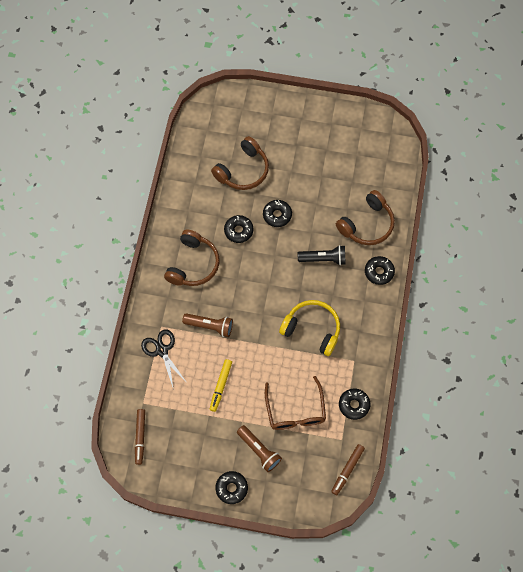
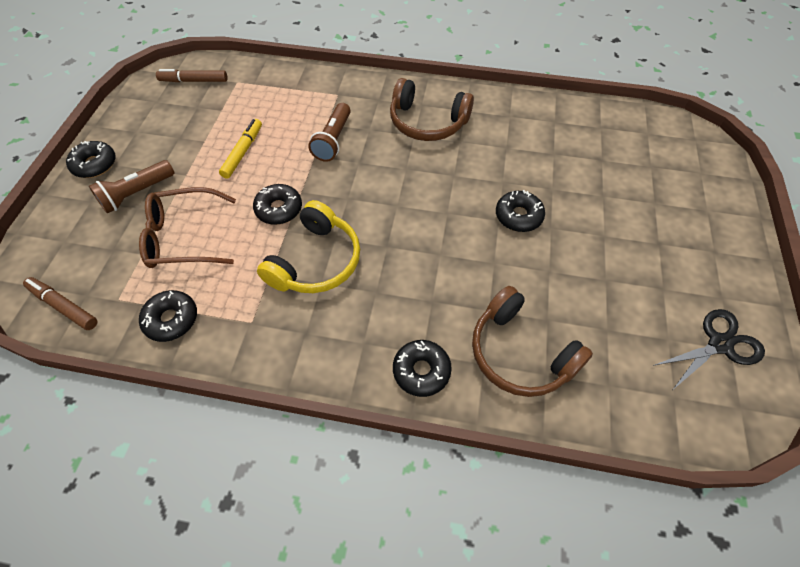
camera: 90 degrees right, 10 degrees down
black scissors [141,329,187,390] -> black scissors moved to [653,309,765,389]
yellow marker [210,359,232,412] -> yellow marker turned 90 degrees clockwise [219,119,262,179]
brown headphones [211,136,269,190] -> none
black donut [224,215,254,243] -> black donut moved to [253,184,302,225]
black flashlight [298,245,346,265] -> none

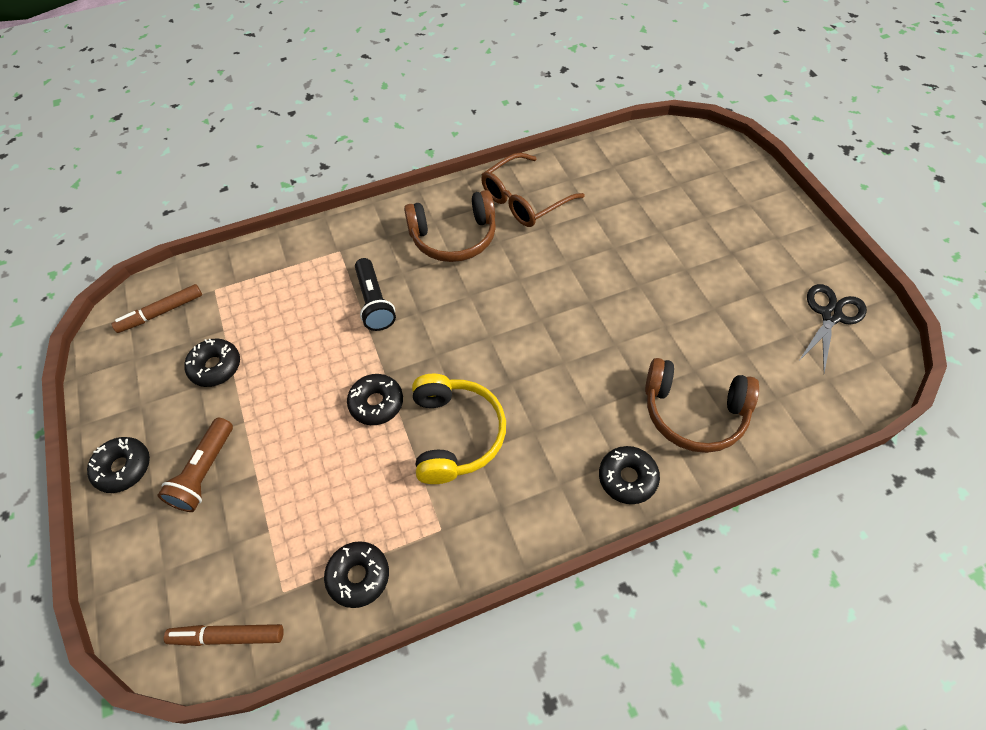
camera: 30 degrees left, 0 degrees up
brown glasses [139,187,236,268] -> brown glasses moved to [481,153,585,227]
yellow marker [219,119,262,179] -> none
brown flashlight [308,103,351,162] -> black flashlight [355,258,396,331]
black donut [496,190,545,232] -> black donut moved to [184,338,240,387]

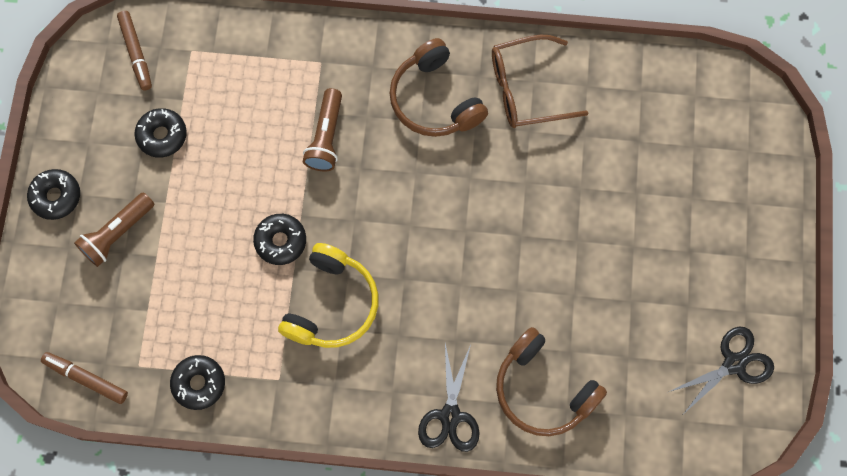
camera: 25 degrees right, 15 degrees up
brown marker [112,284,202,333] -> brown marker turned 105 degrees counterclockwise [117,11,152,90]
black flashlight [355,258,396,331] -> brown flashlight [303,88,342,171]
brown headphones [404,190,496,262] -> brown headphones turned 45 degrees clockwise [389,38,488,137]
black donut [599,446,660,504] -> black scissors [418,344,479,452]

